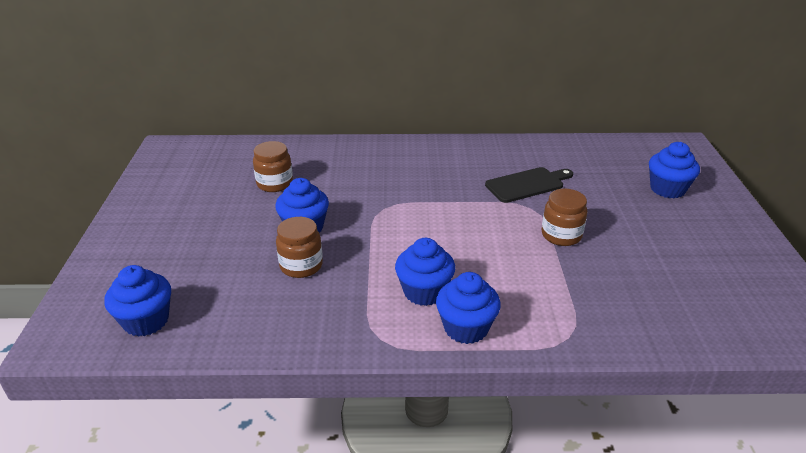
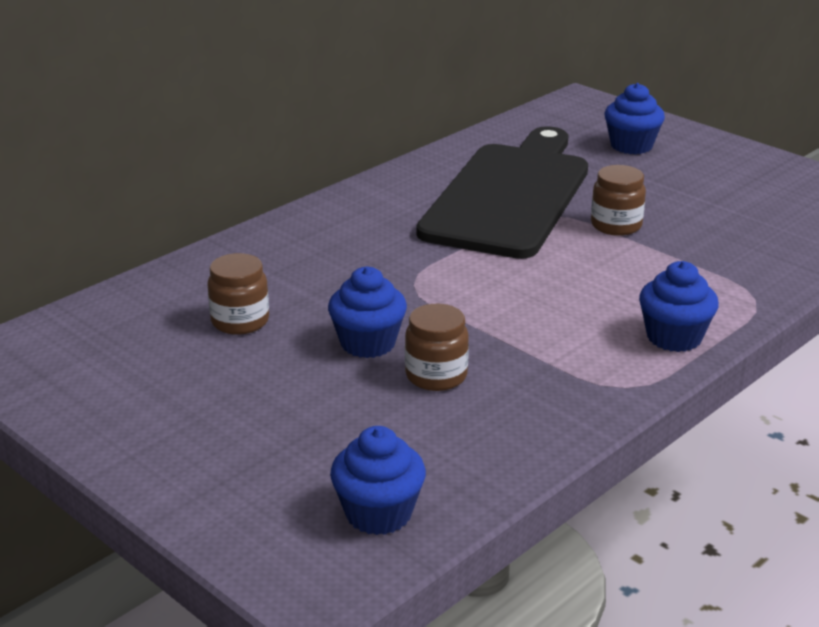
camera: 45 degrees left, 5 degrees down
blue cupcake [395,238,455,306] -> none
black cutting board [485,167,573,203] -> black cutting board [416,126,588,259], size x2.25

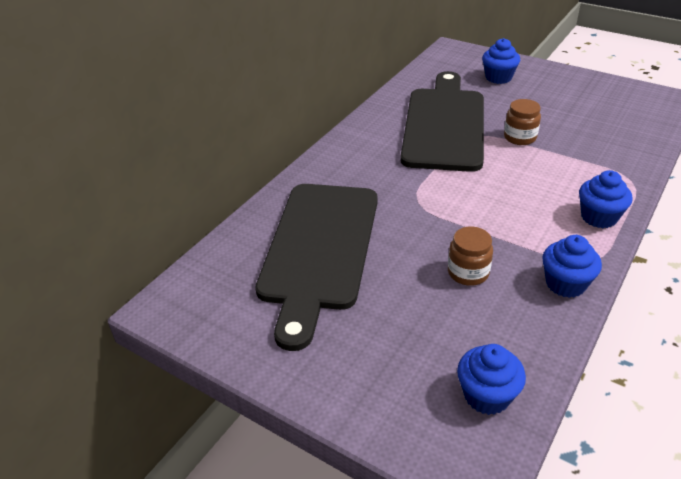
camera: 10 degrees left, 10 degrees up
brown jar [207,253,269,335] -> black cutting board [255,184,378,351]
blue cupcake [328,267,407,358] -> blue cupcake moved to [542,235,602,298]

